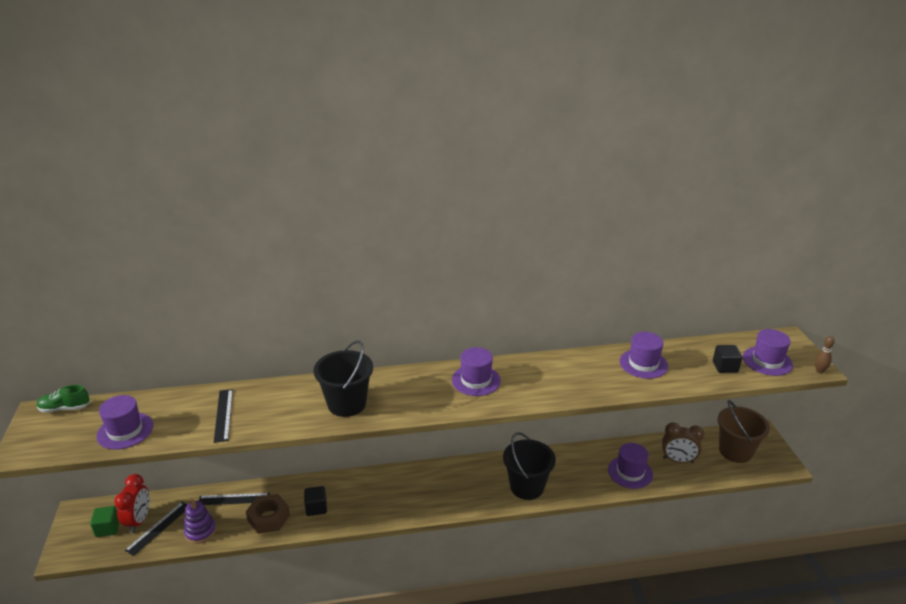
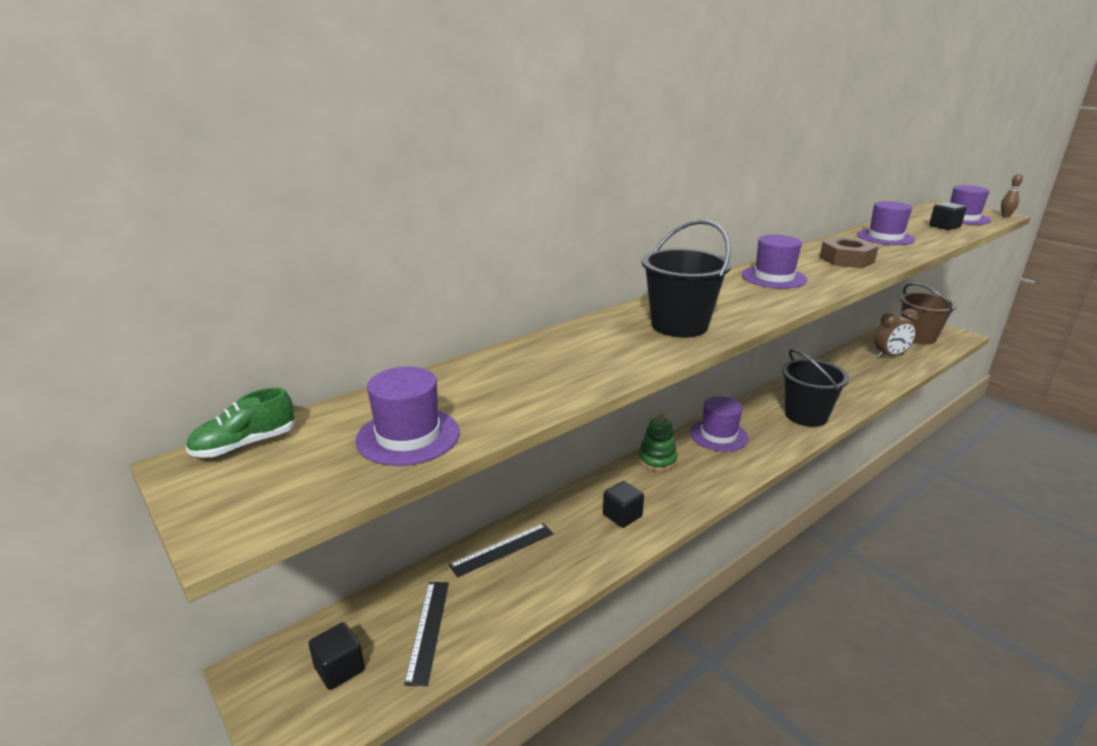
camera: 30 degrees left, 5 degrees down
green cube [90,506,119,537] -> black cube [309,622,365,690]
red clock [114,474,150,533] -> none
purple stacking toy [184,500,216,544] -> none
black ruler [214,389,233,443] -> none
brown nut [246,494,290,534] -> brown nut moved to [820,237,879,268]
purple hat [608,443,653,489] -> purple hat moved to [690,396,749,451]
none -> green stacking toy [638,412,677,471]

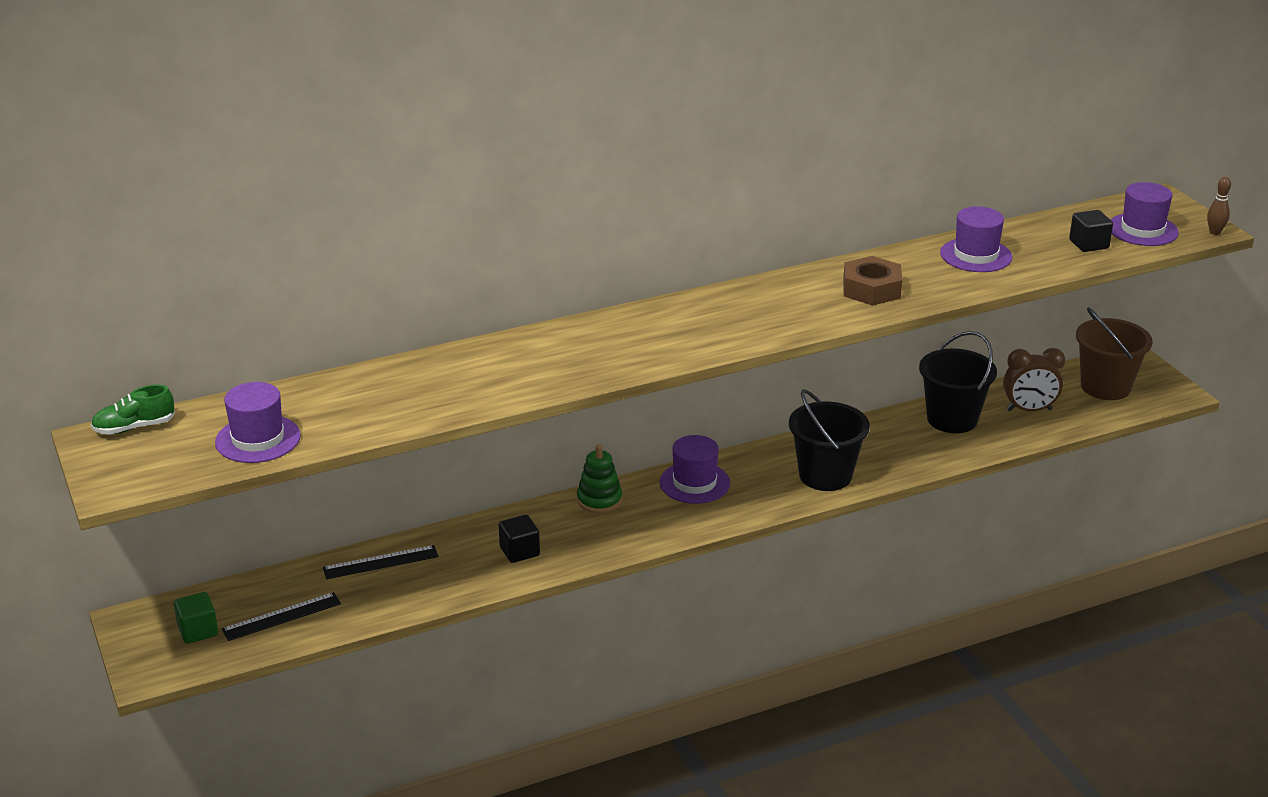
camera: 15 degrees right, 5 degrees up
black cube [309,622,365,690] -> green cube [174,592,218,644]
black ruler [404,582,449,686] -> black ruler turned 45 degrees clockwise [222,592,341,641]
black bucket [641,220,731,338] -> black bucket moved to [919,331,997,433]
purple hat [742,235,807,289] -> none

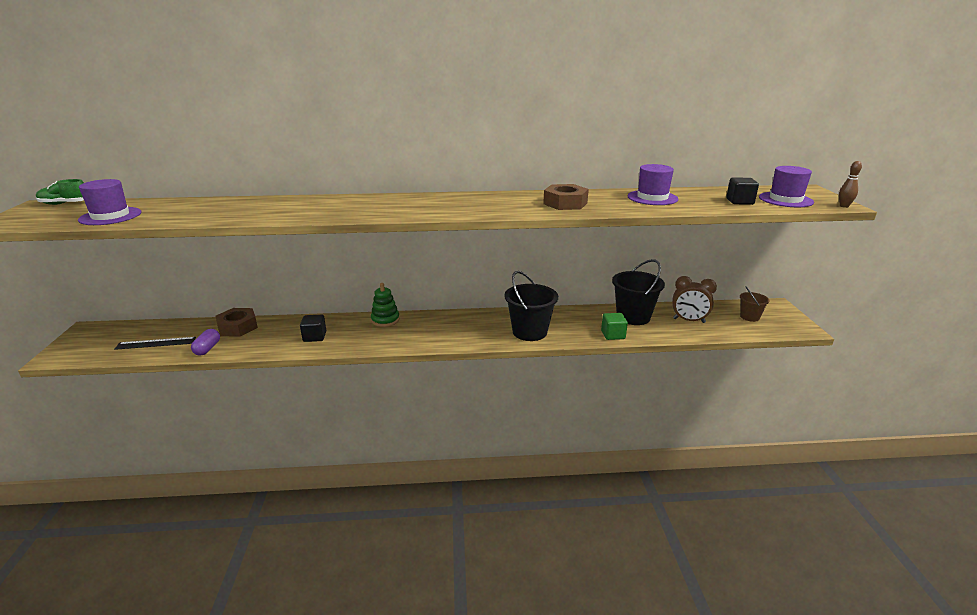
camera: 20 degrees right, 5 degrees down
green cube [174,592,218,644] -> green cube moved to [601,313,628,340]
black ruler [323,545,438,579] -> brown nut [216,308,258,337]
purple hat [659,435,730,504] -> none
brown bucket [1076,307,1152,400] -> brown bucket [740,286,770,322], size x0.54
none -> purple capsule [191,329,220,356]

